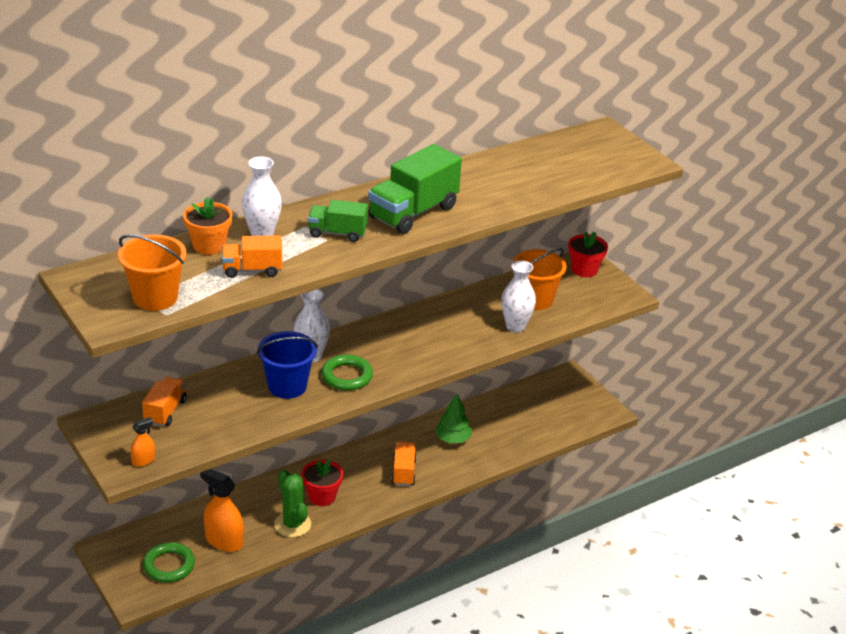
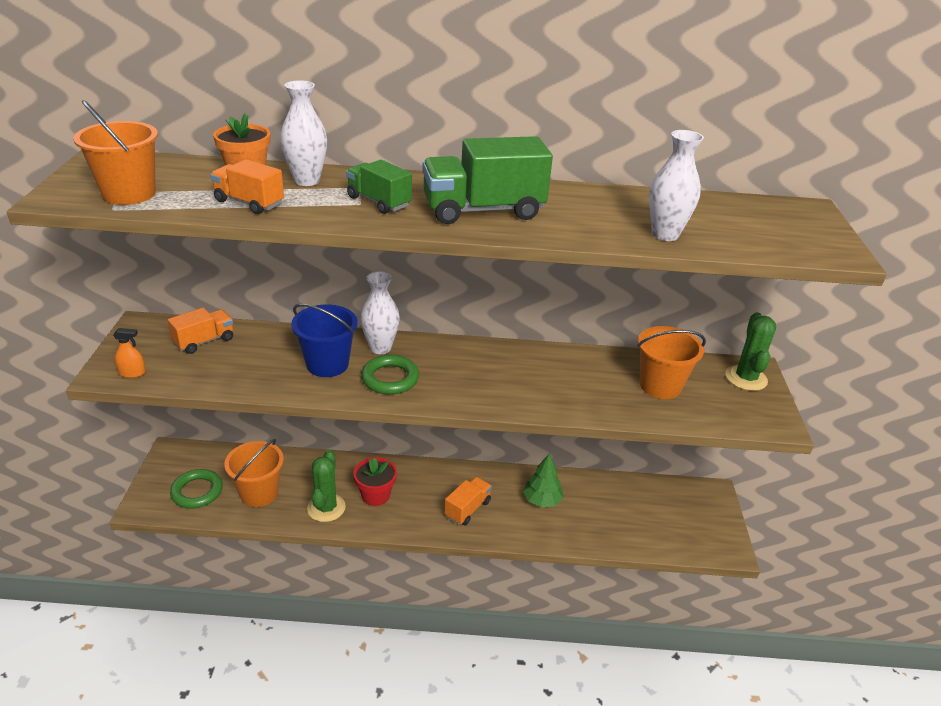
camera: 35 degrees right, 0 degrees up
orange spray bottle [200,469,244,552] -> orange bucket [224,439,284,507]
white vase [501,260,536,333] -> white vase moved to [649,130,704,241]
red flower pot [568,231,608,277] -> green cactus [726,312,776,391]

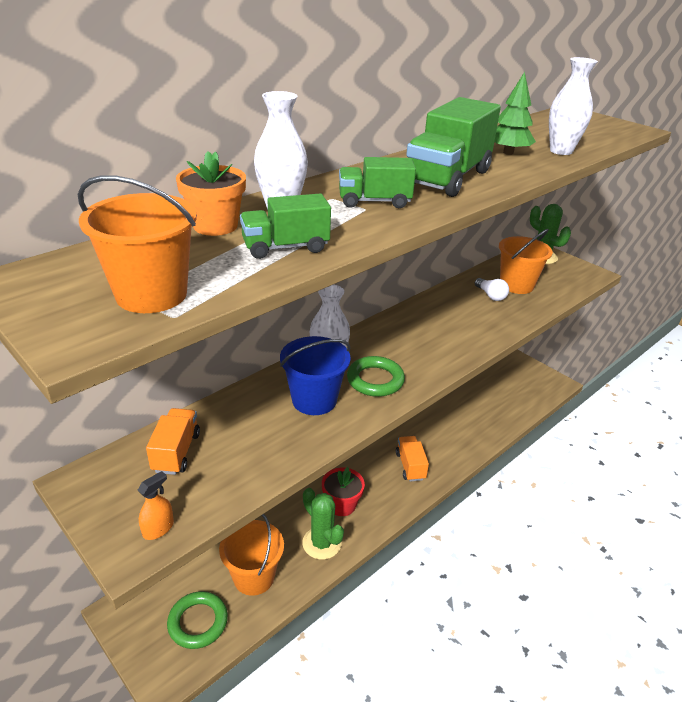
camera: 45 degrees left, 0 degrees up
orange truck [210,159,284,214] -> green truck [240,194,331,259]
green tree [523,453,563,507] -> green tree moved to [494,72,536,155]
none -> white light bulb [475,278,509,301]

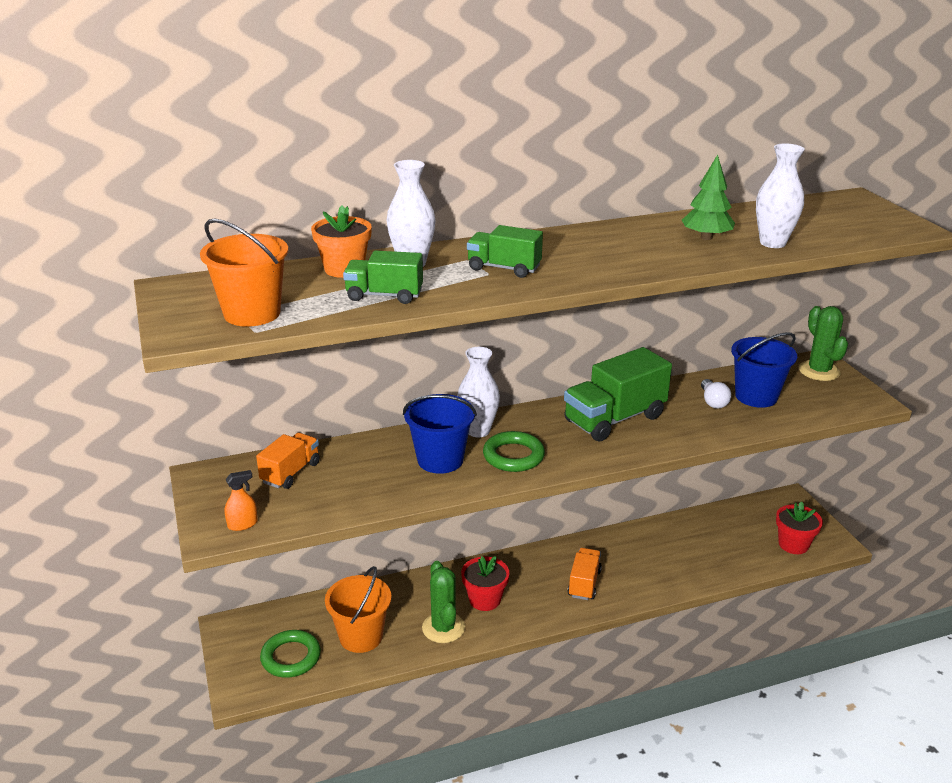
camera: 25 degrees right, 5 degrees down
green truck [406,97,501,197] -> green truck moved to [564,347,672,441]
orange bucket [499,229,553,294] -> blue bucket [731,332,797,408]
none -> red flower pot [776,502,823,554]

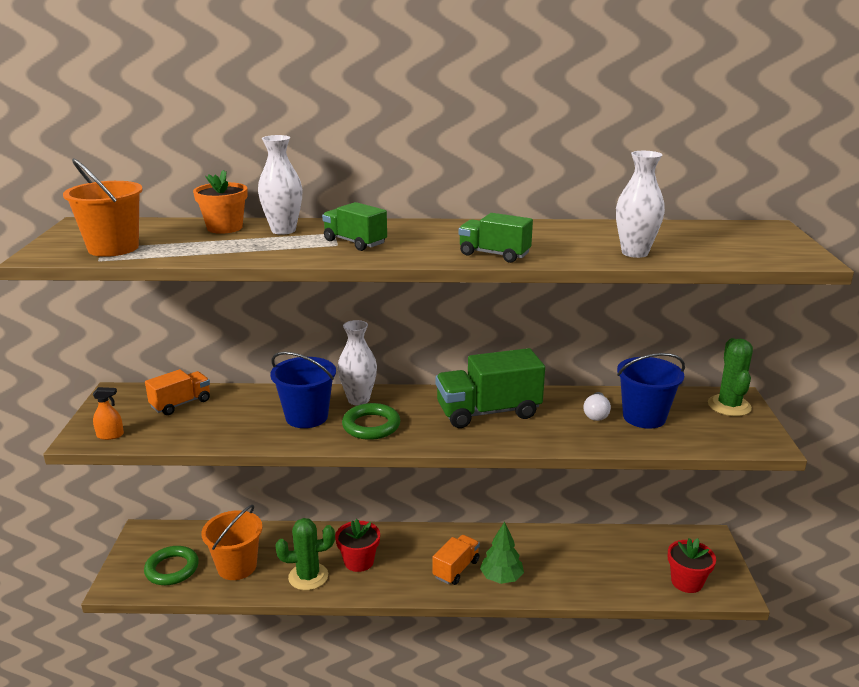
camera: 20 degrees right, 5 degrees down
green truck [343,250,423,304] -> green truck moved to [459,213,533,263]
green cactus [422,561,465,643] -> green cactus turned 75 degrees clockwise [276,518,335,590]
green tree [682,155,735,240] -> green tree moved to [480,521,524,584]

